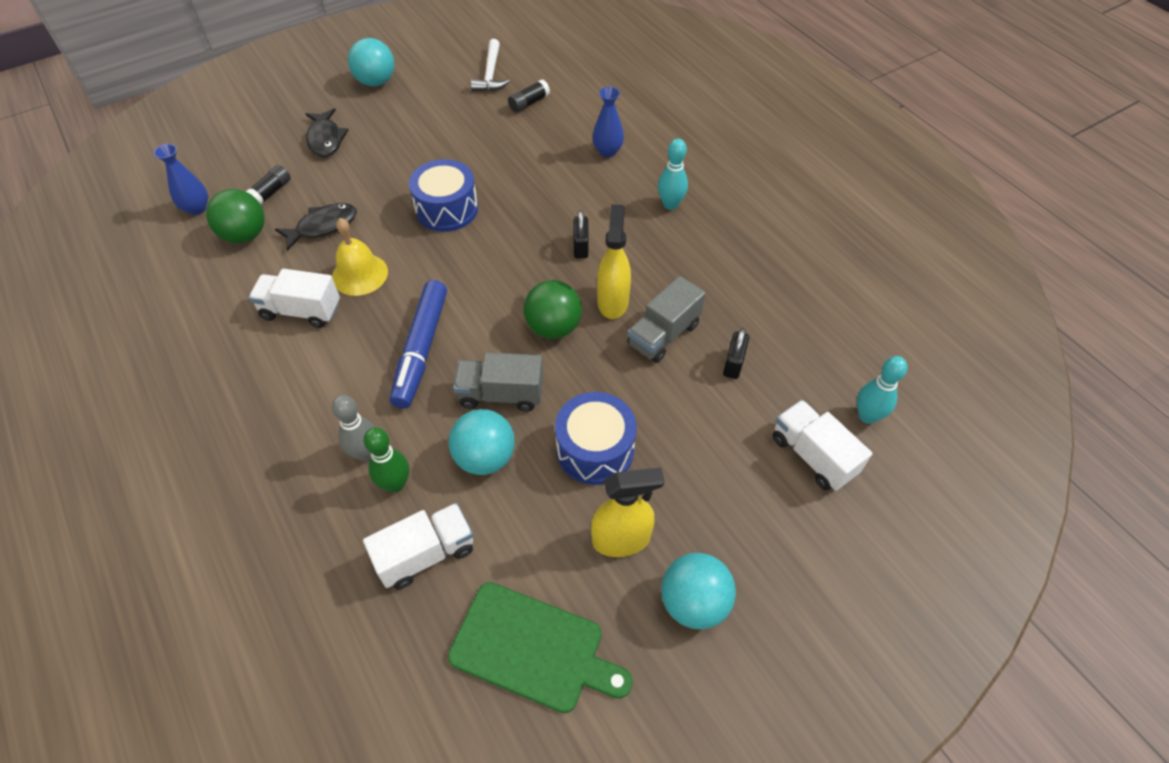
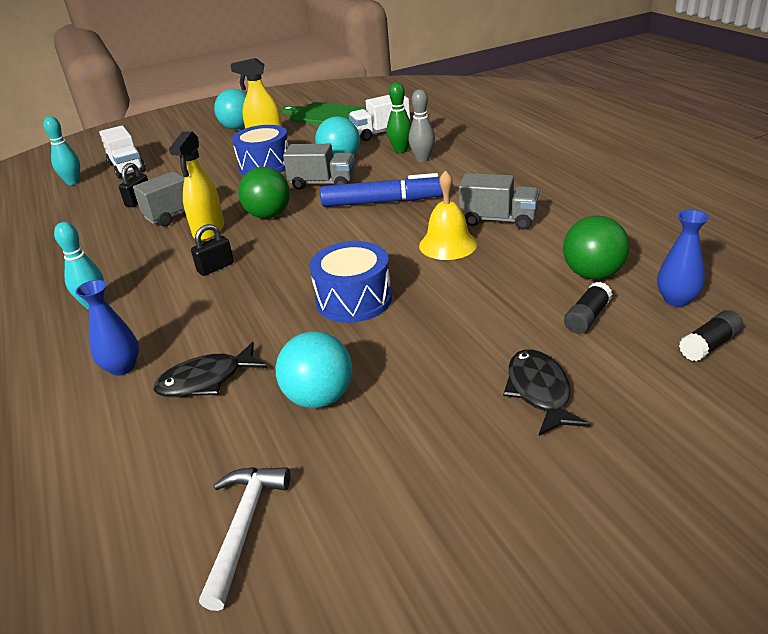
camera: 170 degrees left, 20 degrees down
white truck [249,269,340,328] -> grey truck [459,173,539,230]
black fish [275,203,357,251] -> black fish moved to [153,342,267,397]
turquoise ball [348,38,394,86] -> turquoise ball moved to [276,331,352,408]
blue marker [390,280,447,409] -> blue marker turned 75 degrees clockwise [320,173,443,207]
black glue stick [508,79,550,113] -> black glue stick moved to [679,310,744,362]
black padlock [574,210,589,258] -> black padlock turned 45 degrees clockwise [191,224,234,276]

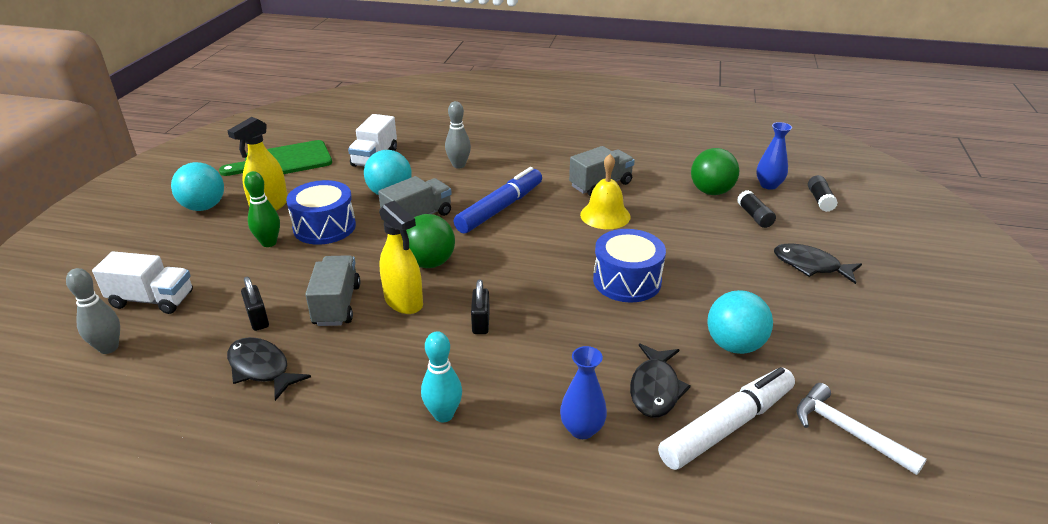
camera: 55 degrees left, 0 degrees up
turquoise bowling pin [43,116,80,185] -> grey bowling pin [66,268,120,354]
green bowling pin [387,82,412,153] -> green bowling pin moved to [244,171,280,247]
none -> black fish [227,337,311,401]
none -> white marker [658,367,795,470]

